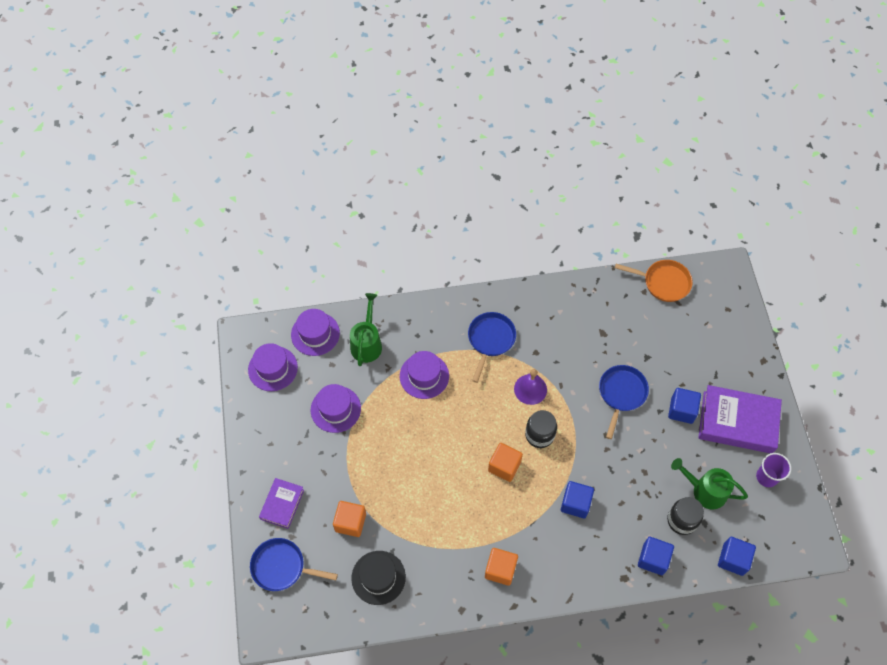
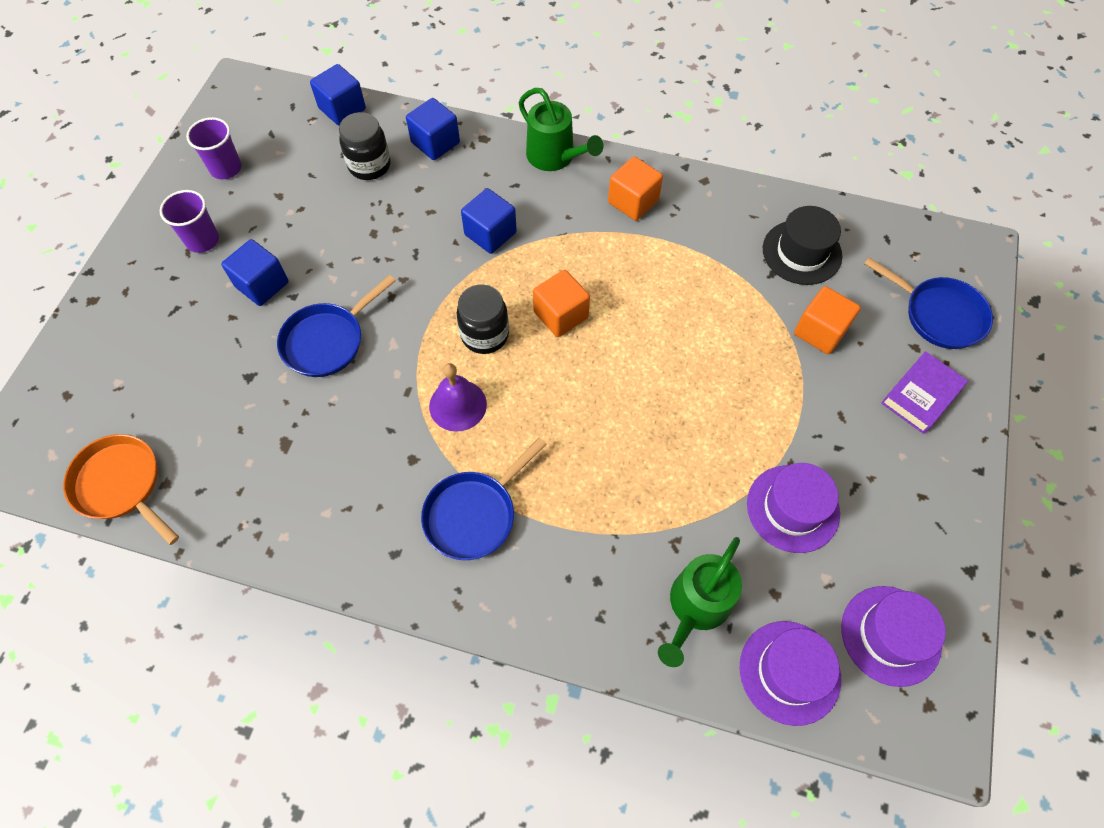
camera: 155 degrees left, 0 degrees up
purple hat [400,351,449,399] -> none
green watering can [671,458,748,510] -> green watering can moved to [519,88,604,171]
purple book [698,385,782,453] -> purple cup [160,190,219,253]

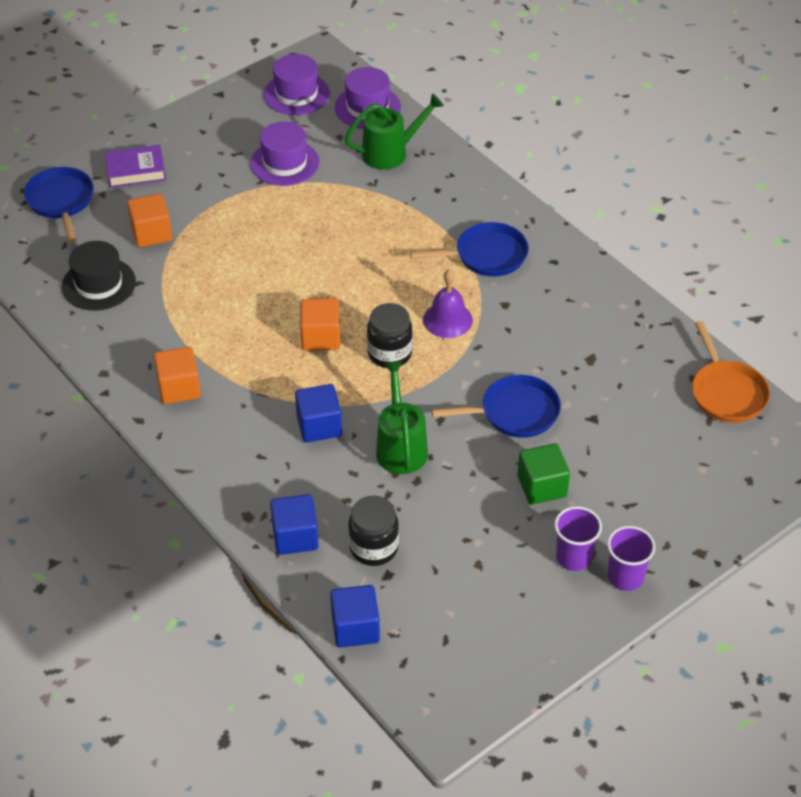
camera: 145 degrees left, 15 degrees down
purple cup [186,117,242,179] -> purple cup moved to [607,526,655,591]
blue cube [221,239,289,306] -> green cube [518,443,570,505]
green watering can [519,88,604,171] -> green watering can moved to [376,362,428,474]

